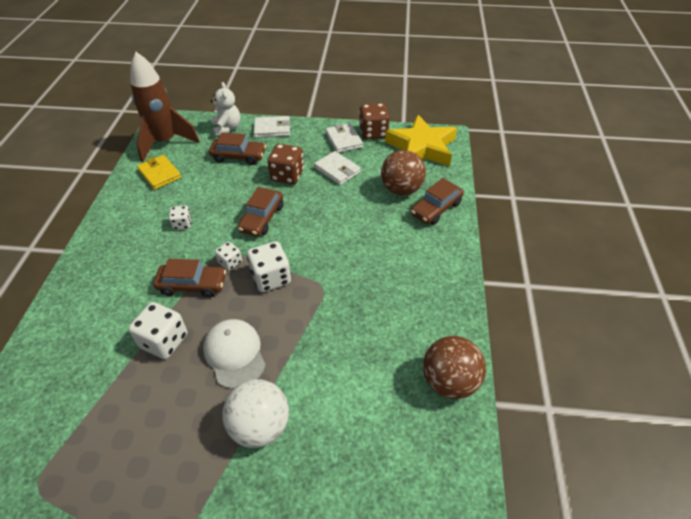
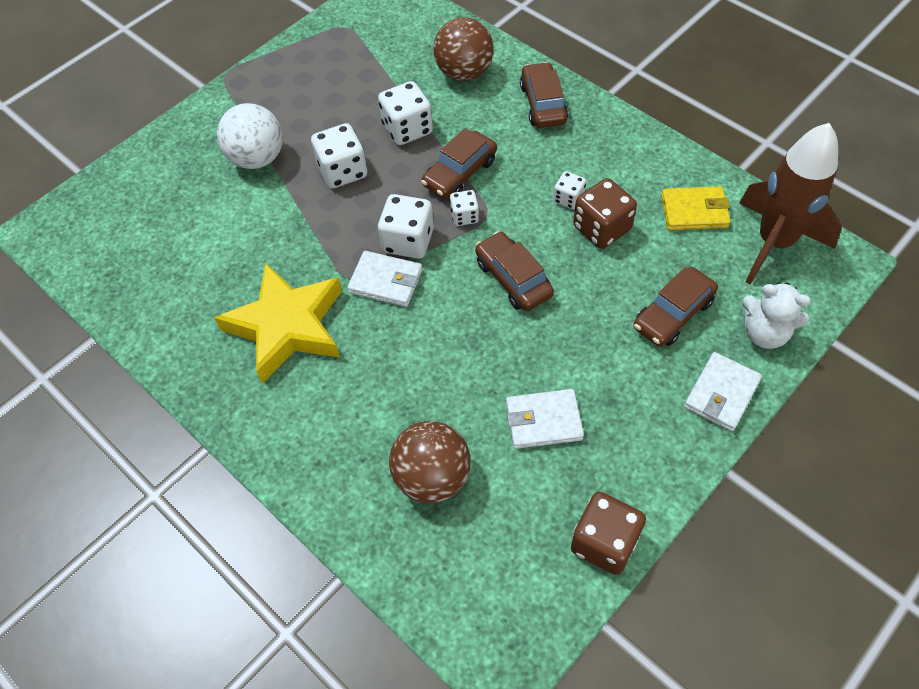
camera: 130 degrees right, 10 degrees up
white cap [203,319,266,389] -> white dice [311,123,367,188]
brown dice [268,144,304,184] -> brown dice moved to [573,178,637,249]
white wallet [325,123,363,153] -> white wallet moved to [347,251,422,307]
yellow star [385,115,457,166] -> yellow star moved to [214,263,342,384]
brown car [411,178,464,225] -> brown car moved to [520,62,568,128]
brown ball [423,336,486,399] -> brown ball moved to [433,17,494,81]

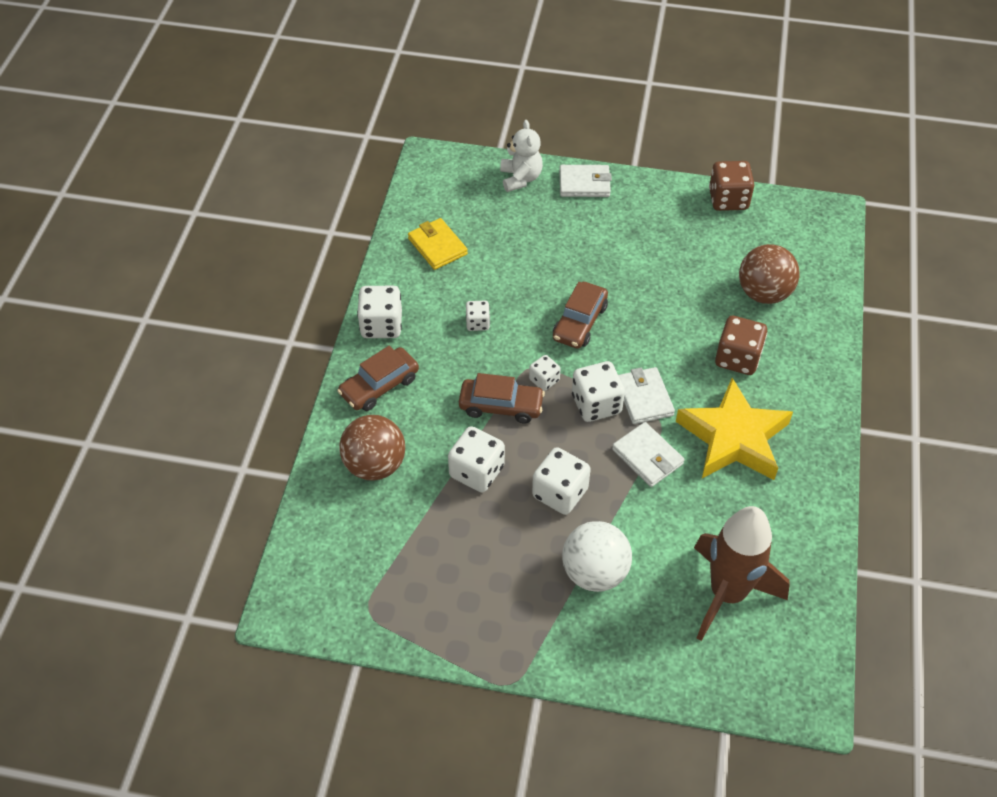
camera: 125 degrees left, 5 degrees down
white wallet [506,389,584,449] -> white wallet moved to [612,422,685,487]
brown dice [573,178,637,249] -> brown dice moved to [715,316,767,375]
brown car [634,267,718,347] -> none
brown rocket [739,123,842,284] -> brown rocket moved to [694,506,790,641]
none -> white dice [357,286,402,338]

